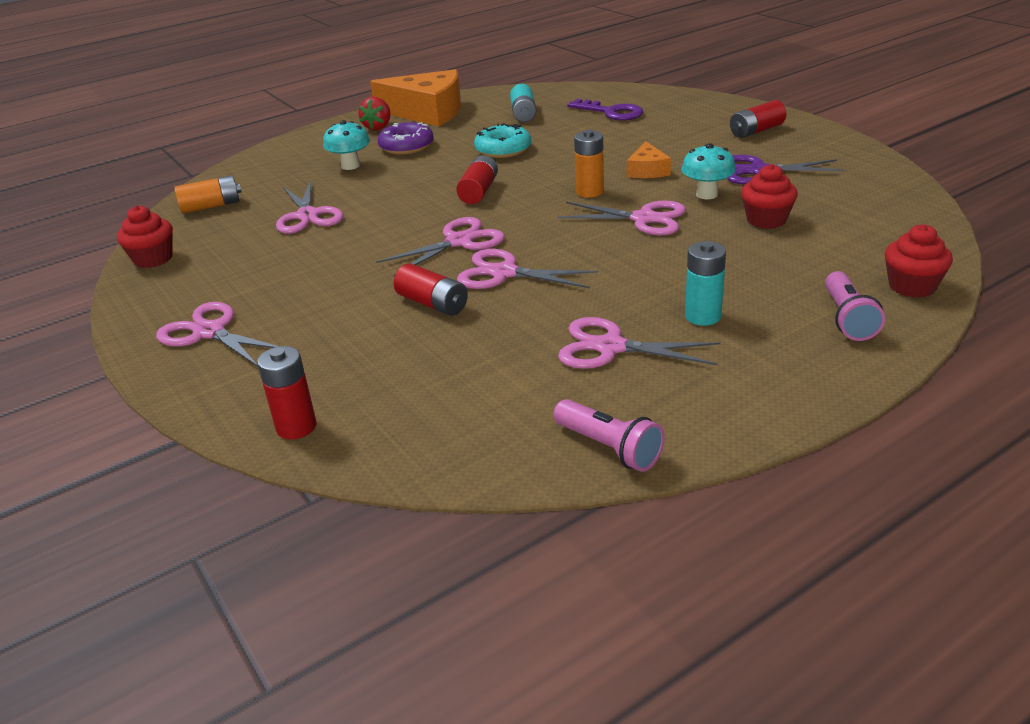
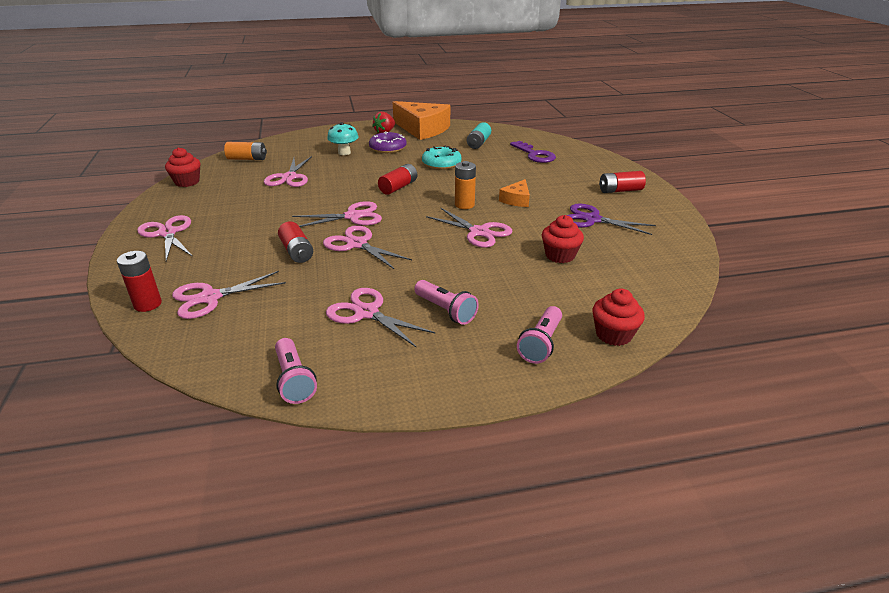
camera: 20 degrees right, 0 degrees up
turquoise mushroom [681,143,736,199] -> none
turquoise battery [685,241,726,326] -> pink flashlight [414,280,479,325]
none -> pink scissors [172,271,286,319]

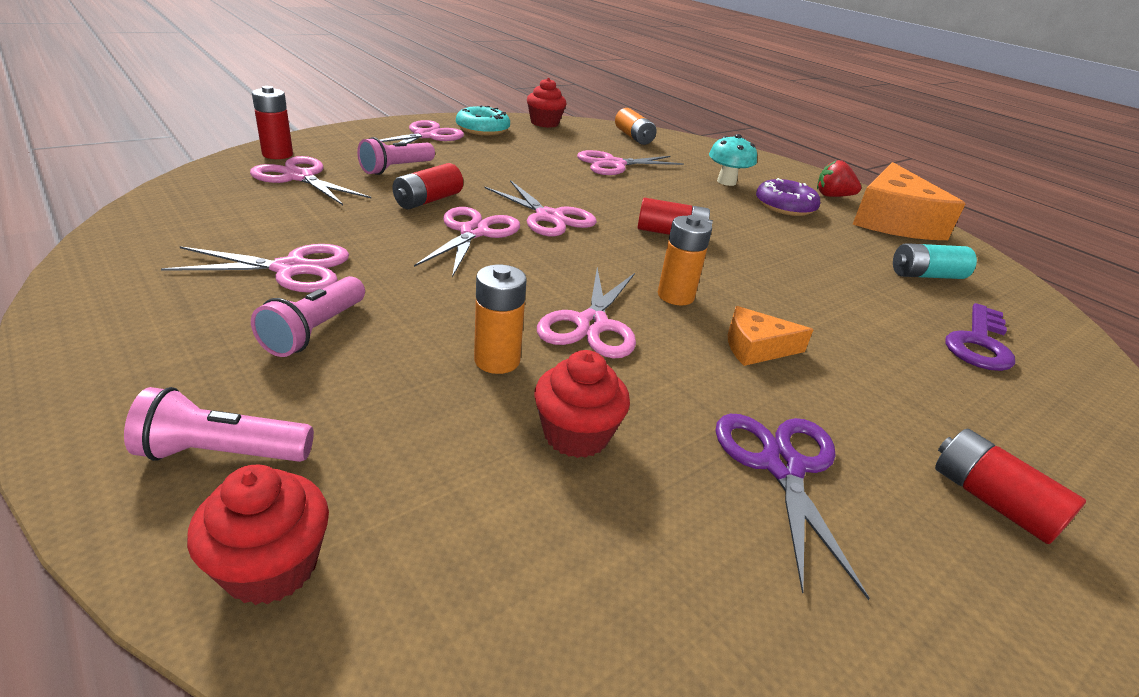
camera: 60 degrees right, 0 degrees up
pink flashlight [275,338,317,404] -> pink flashlight moved to [357,137,435,175]
pink scissors [326,288,436,347] -> pink scissors turned 75 degrees clockwise [161,244,349,293]
turquoise donut [422,146,462,170] -> turquoise donut moved to [456,105,510,135]
none -> orange battery [474,265,527,374]

